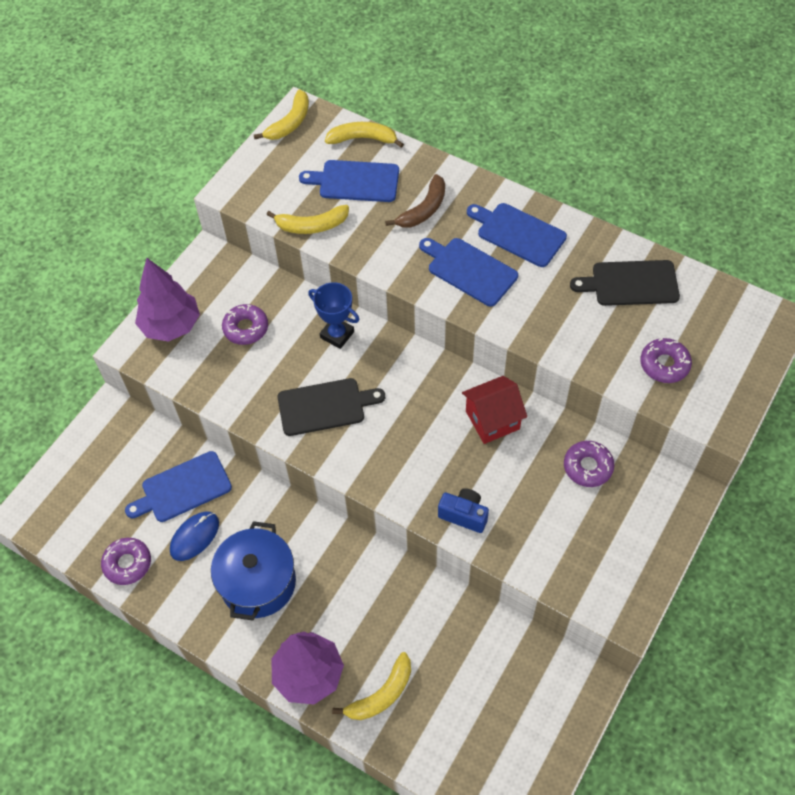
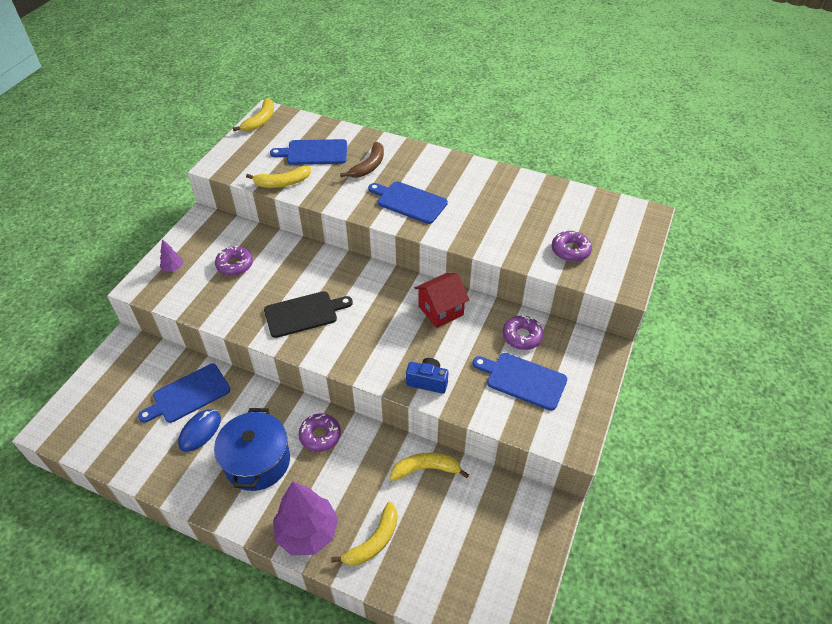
camera: 10 degrees left, 10 degrees down
purple donut [101,538,151,585] -> purple donut moved to [299,413,341,452]
purple tree [135,258,200,342] -> purple tree [160,239,183,272], size x0.45
blue trophy [308,282,359,349] -> none
yellow banana [325,122,404,148] -> yellow banana moved to [390,452,469,481]
blue cutting board [467,203,567,267] -> blue cutting board moved to [473,353,567,411]
black cutting board [570,260,680,306] -> none

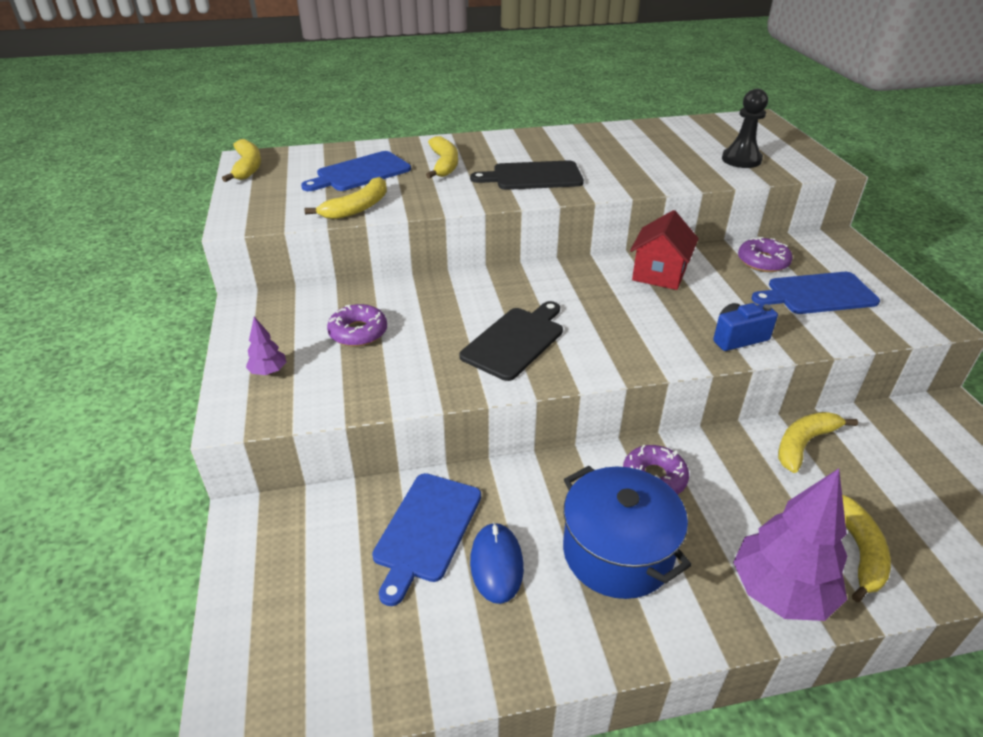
camera: 35 degrees left, 10 degrees down
brown banana [340,142,384,178] -> yellow banana [426,136,458,179]
blue cutting board [368,181,448,224] -> black cutting board [470,160,584,190]
purple donut [552,230,592,262] -> black pawn [722,88,768,168]

